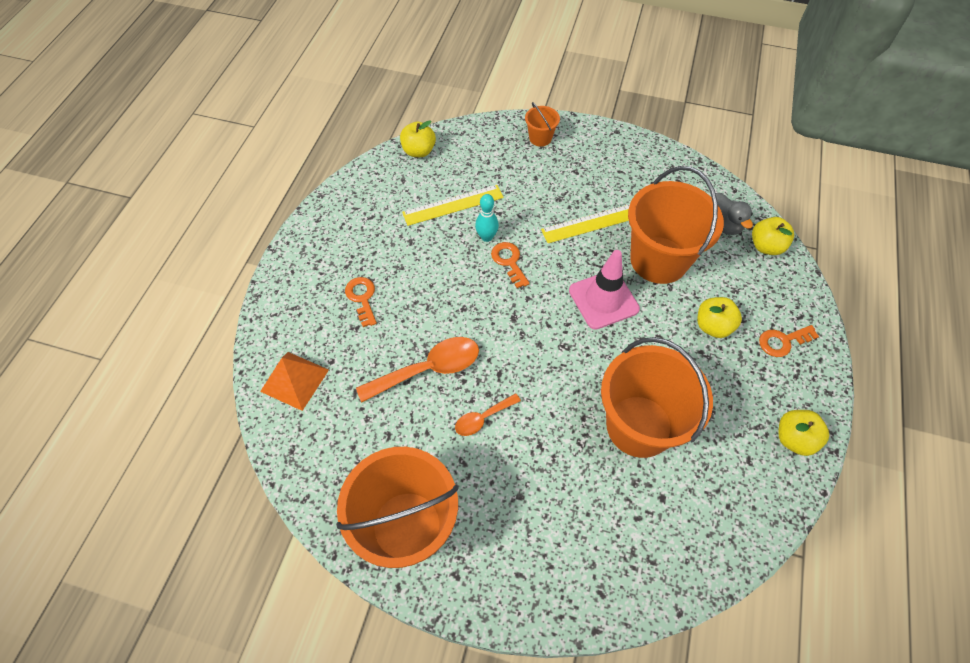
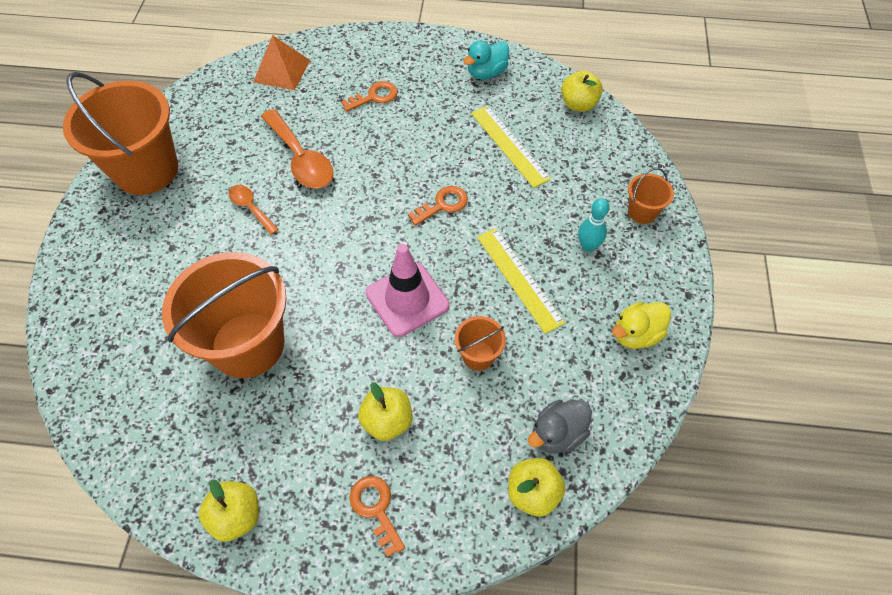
camera: 80 degrees right, 0 degrees up
turquoise bowling pin [475,194,499,242] -> turquoise bowling pin moved to [578,198,609,252]
orange bucket [628,166,724,284] -> orange bucket [455,316,506,370], size x0.44
none -> turquoise duck [463,40,509,79]
none -> yellow duck [612,302,671,349]

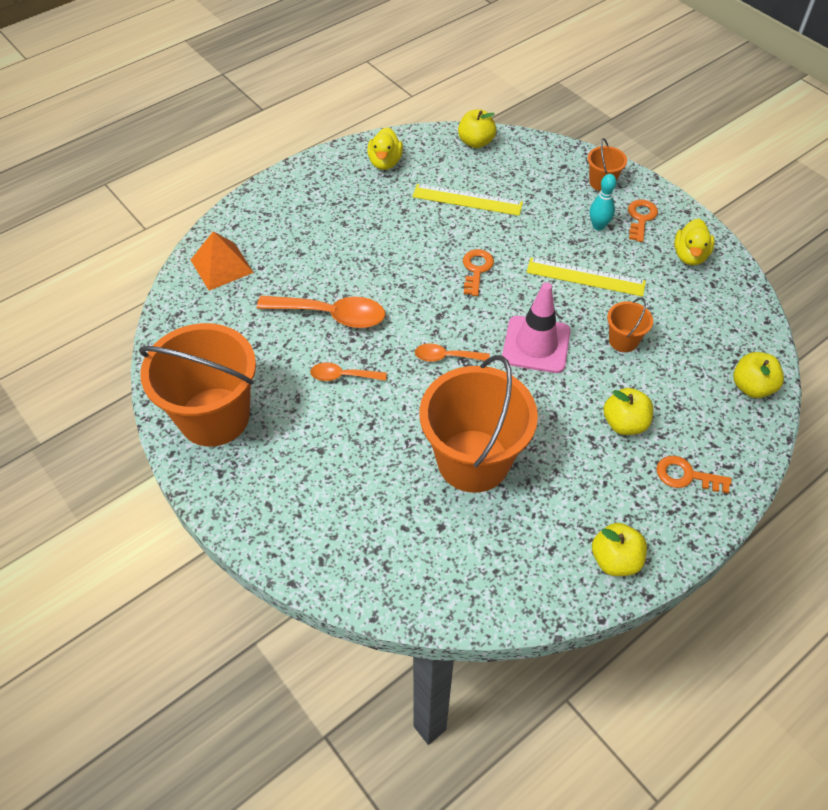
camera: 45 degrees left, 5 degrees down
orange key [341,81,398,112] -> orange key moved to [628,200,658,242]
turquoise duck [463,40,509,79] -> yellow duck [367,127,403,170]
grey duck [528,400,592,453] -> none
none -> orange spoon [415,343,490,362]

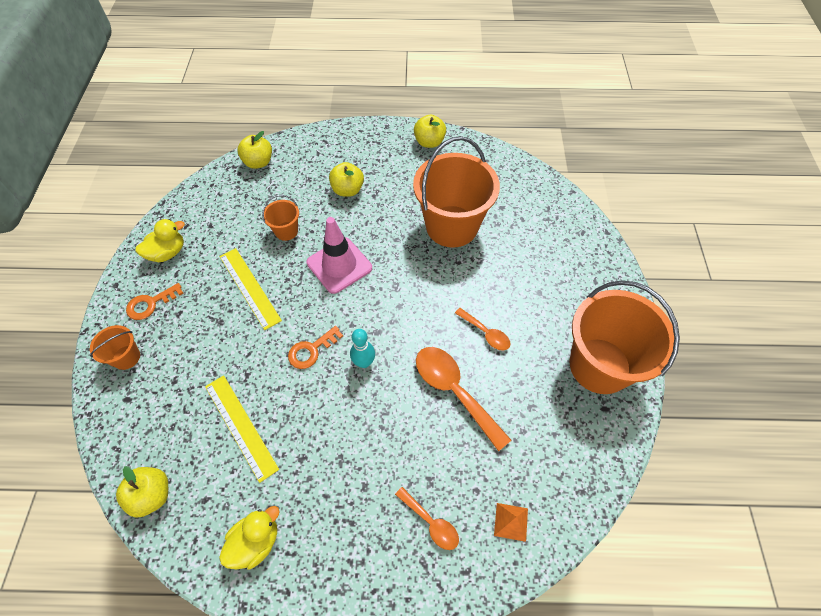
camera: 140 degrees left, 5 degrees up
orange pyramid [191,231,254,291] -> orange pyramid [494,503,528,542], size x0.58
orange spoon [415,343,490,362] -> orange spoon moved to [395,487,459,550]
turquoise bowling pin [590,174,617,231] -> turquoise bowling pin moved to [350,329,375,368]
orange key [656,456,732,493] -> none

